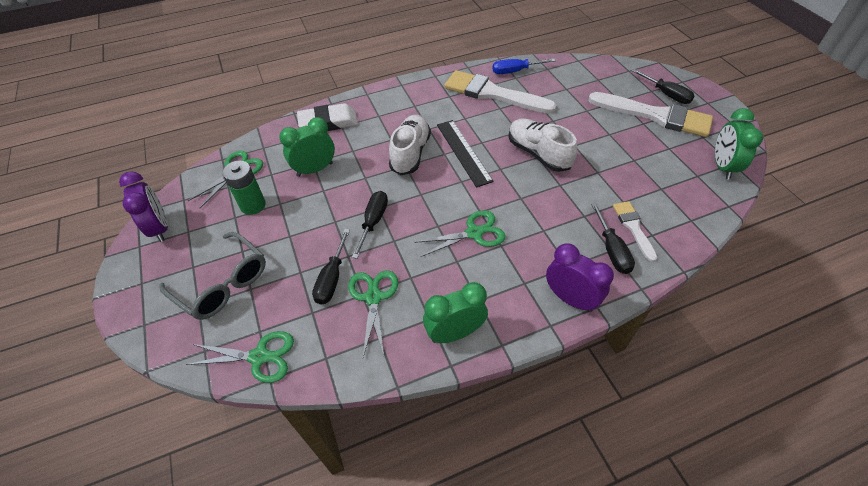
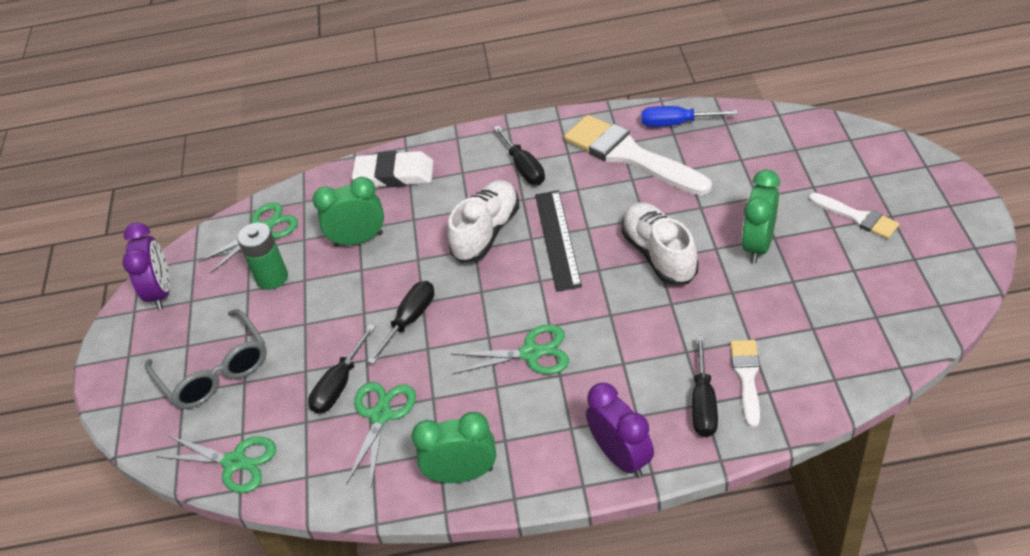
camera: 20 degrees right, 5 degrees down
white brush [588,92,713,137] -> white brush [809,193,899,239], size x0.52
black screwdriver [632,69,695,104] -> black screwdriver moved to [494,125,545,185]
green clock [715,108,763,180] -> green clock moved to [742,170,780,263]

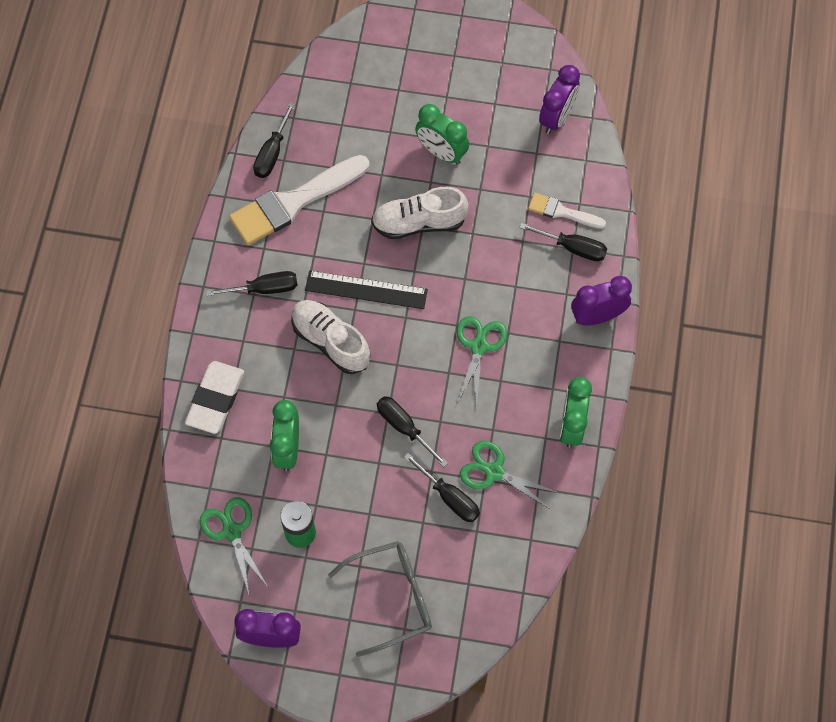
camera: 80 degrees left, 20 degrees up
green scissors [156,435,276,493] -> none
blue screwdriver [642,106,738,127] -> black screwdriver [253,102,295,178]
white brush [809,193,899,239] -> none
none -> purple clock [539,65,580,134]

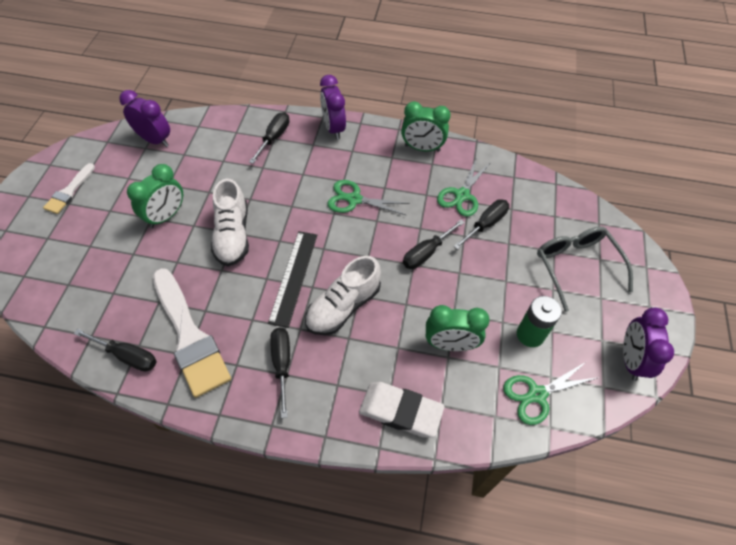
camera: 90 degrees left, 10 degrees down
white brush [528,193,606,229] -> white brush moved to [43,163,95,214]

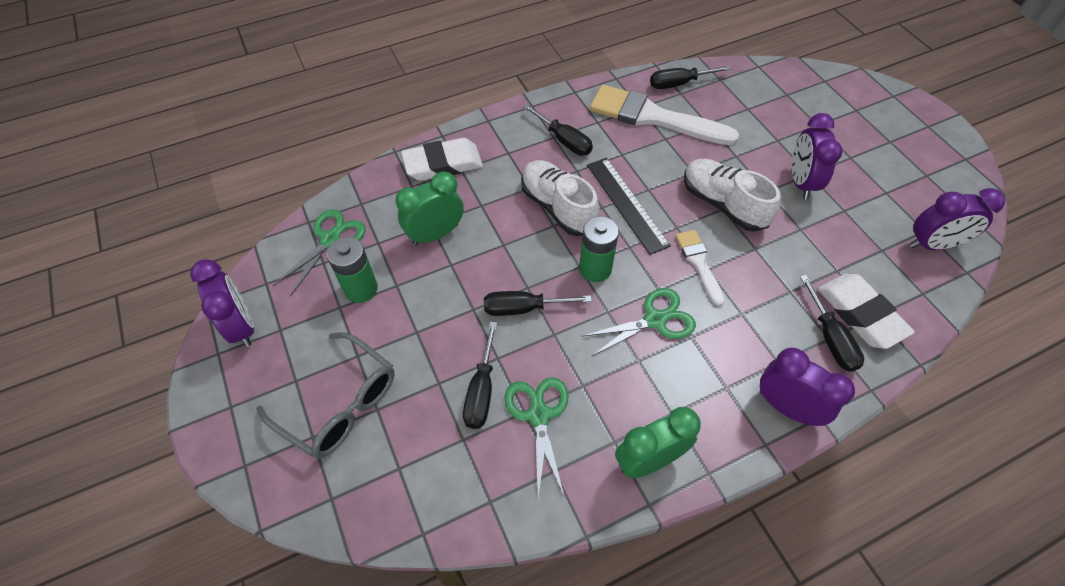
camera: 145 degrees right, 0 degrees up
white brush [43,163,95,214] -> white brush moved to [675,230,725,306]
green clock [127,164,183,228] -> purple clock [792,113,843,199]
white shoe [305,256,381,335] -> white shoe turned 45 degrees counterclockwise [521,160,600,236]
black screwdriver [403,220,465,269] -> black screwdriver turned 105 degrees counterclockwise [484,291,592,316]
none -> green battery [579,216,619,282]
none -> white eraser [818,274,915,349]

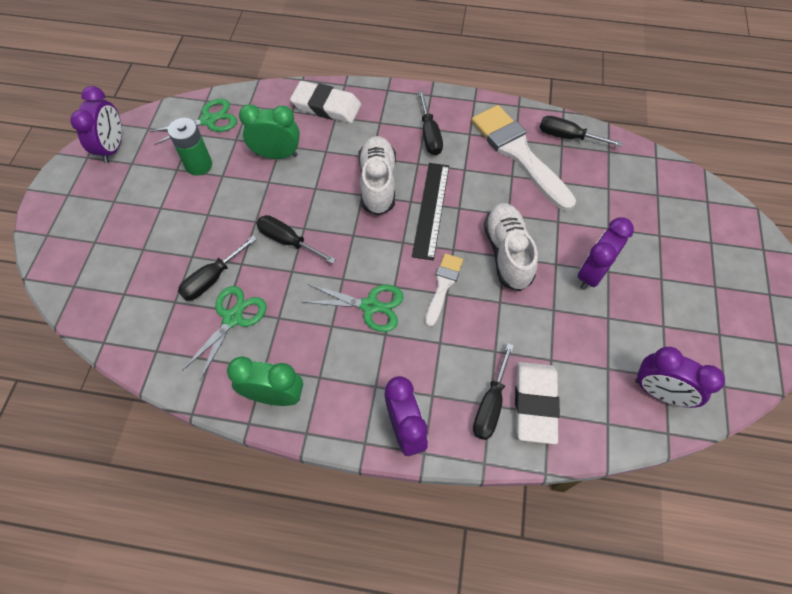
camera: 35 degrees right, 5 degrees up
grey glasses [256,332,395,459] -> none
green battery [579,216,619,282] -> none

